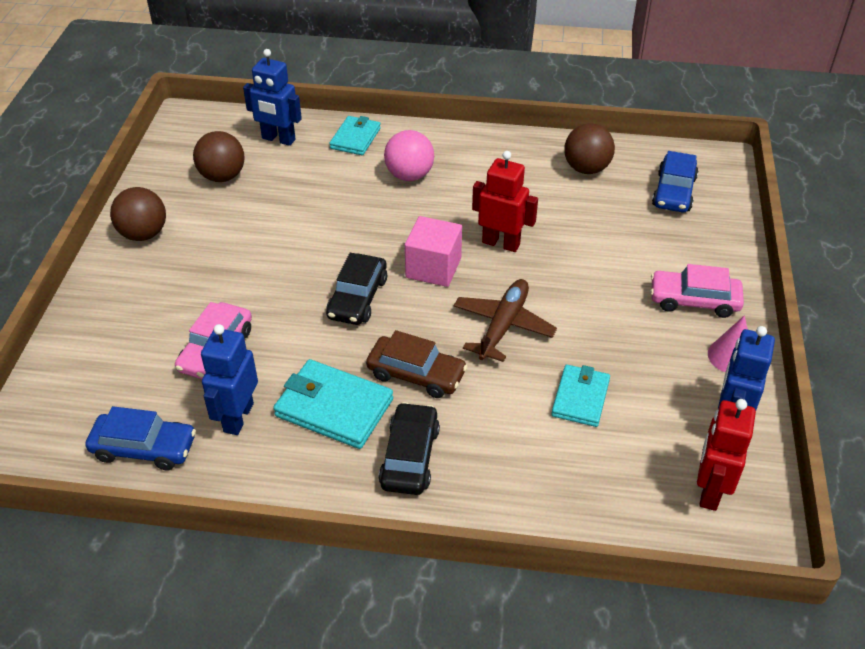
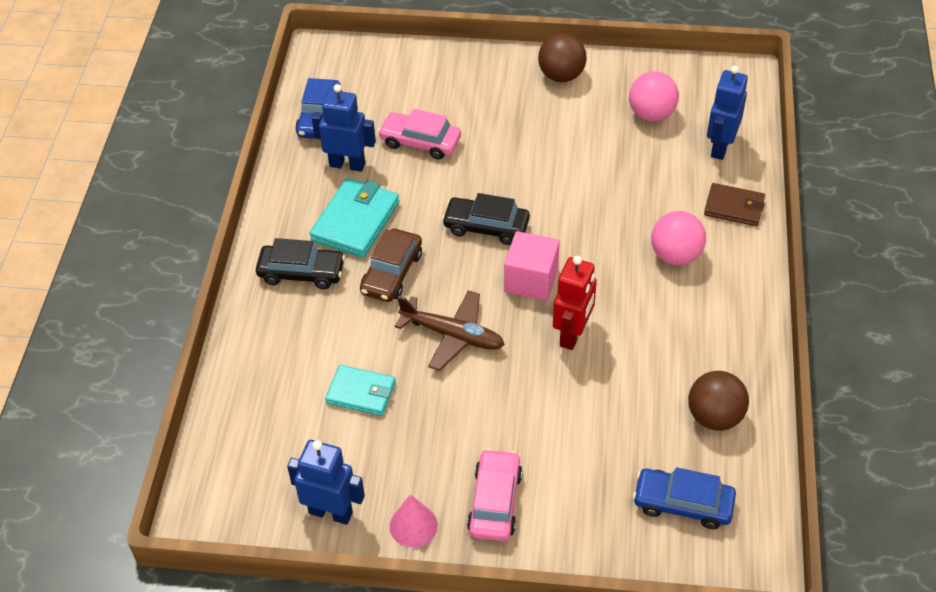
camera: 90 degrees right, 5 degrees up
brown ball [193,131,244,182] -> pink ball [629,71,679,122]
turquoise wallet [329,116,381,155] -> brown wallet [704,183,765,226]
red robot [697,399,756,511] -> none

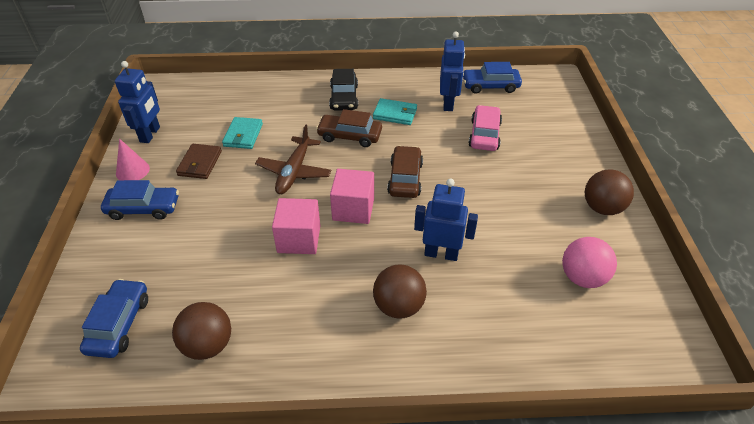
camera: 80 degrees right, 5 degrees down
turquoise wallet [309,178,399,258] -> turquoise wallet [373,98,417,125], size x0.66
black car [442,193,530,245] -> brown car [387,146,423,198]
pink car [467,449,522,541] -> blue car [101,180,179,220]
red robot [553,256,597,350] -> pink cube [272,198,320,254]
pink ball [651,211,706,265] -> brown ball [373,264,427,319]
brown wallet [704,183,765,226] -> brown wallet moved to [176,144,222,179]
blue robot [707,66,748,160] -> blue robot moved to [414,179,478,261]

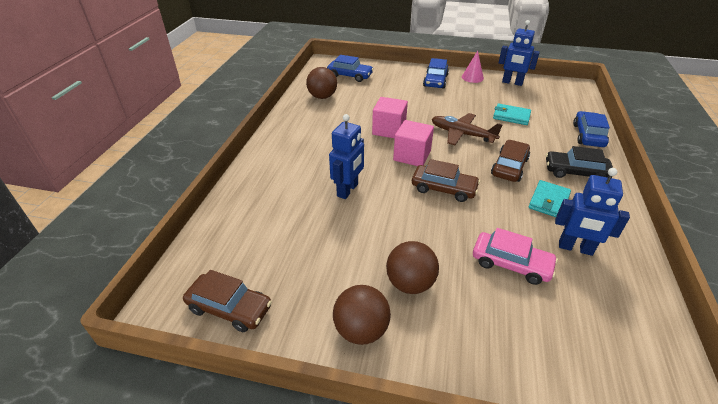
camera: 105 degrees right, 5 degrees down
brown wallet [176,144,222,179] -> none
brown ball [373,264,427,319] -> brown ball moved to [386,241,439,294]
blue car [463,62,522,94] -> blue car moved to [573,111,610,147]
pink ball [562,237,617,288] -> none
none -> brown car [183,270,272,332]

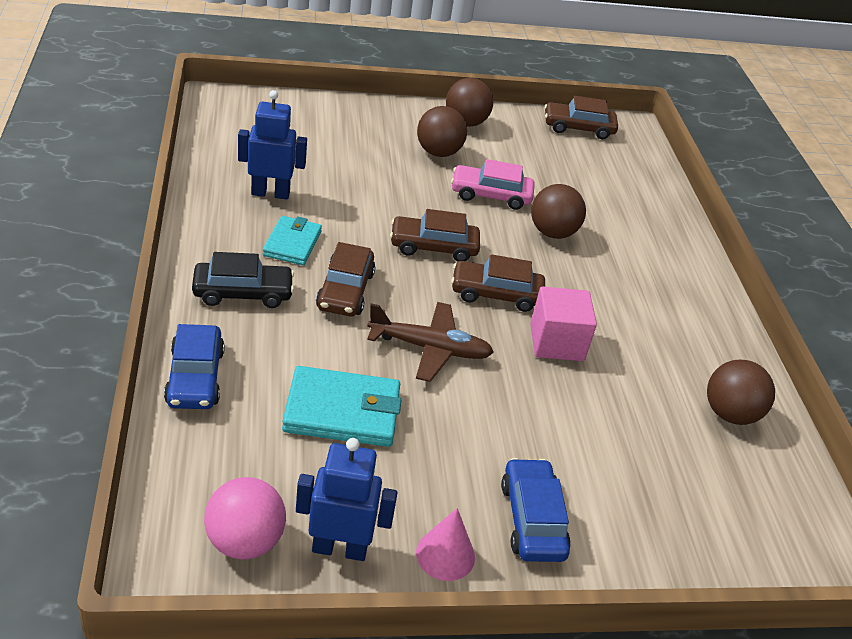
camera: 155 degrees right, 0 degrees up
blue car [327,55,374,82] -> none
blue robot [329,114,364,199] -> brown ball [531,184,586,239]
pink cube [393,120,434,166] -> brown car [451,254,545,312]
pink car [473,228,558,285] -> pink car moved to [451,159,535,210]
turquoise wallet [493,103,531,125] -> turquoise wallet [282,366,401,447], size x1.52
none -> pink ball [204,477,286,560]

